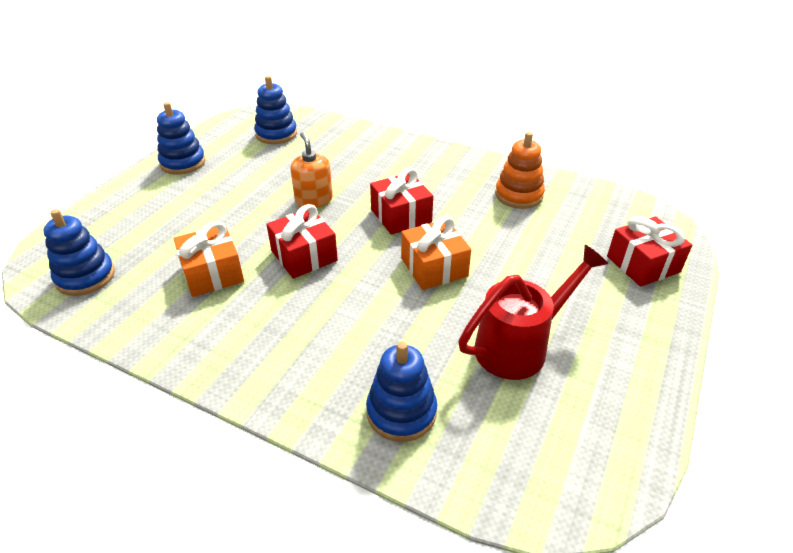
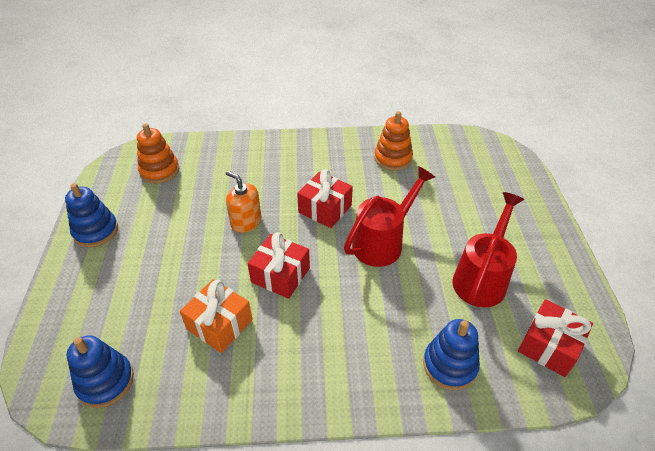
camera: 30 degrees left, 5 degrees up
blue stacking toy [254,76,297,144] -> orange stacking toy [137,123,179,184]
orange gift [401,216,471,290] -> red watering can [344,166,435,267]
red gift [607,216,692,287] -> red gift moved to [518,299,593,377]

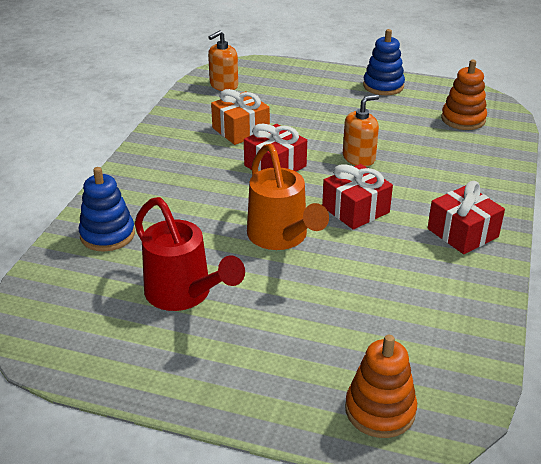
camera: 110 degrees right, 10 degrees down
blue stacking toy [67,336,134,408] -> orange soap dispenser [208,30,238,91]
red watering can [344,166,435,267] -> orange watering can [247,144,329,250]
orange stacking toy [374,111,413,171] -> orange stacking toy moved to [345,335,417,438]
red gift [518,299,593,377] -> red gift moved to [428,181,505,254]

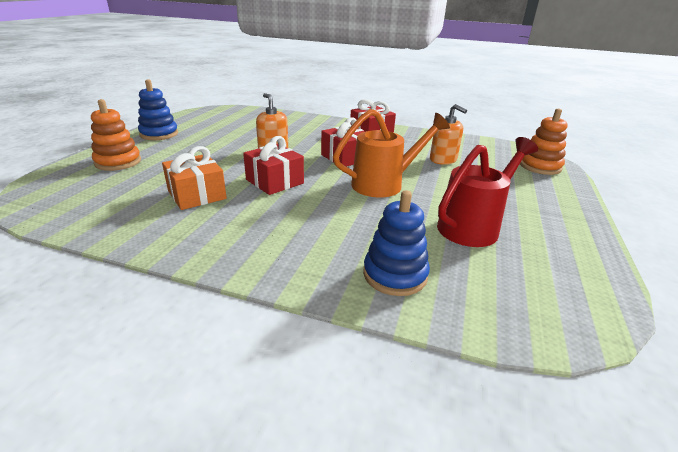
camera: 90 degrees left, 5 degrees down
orange soap dispenser [208,30,238,91] -> orange soap dispenser moved to [430,104,467,165]
orange stacking toy [441,60,487,130] -> orange stacking toy moved to [91,99,141,171]

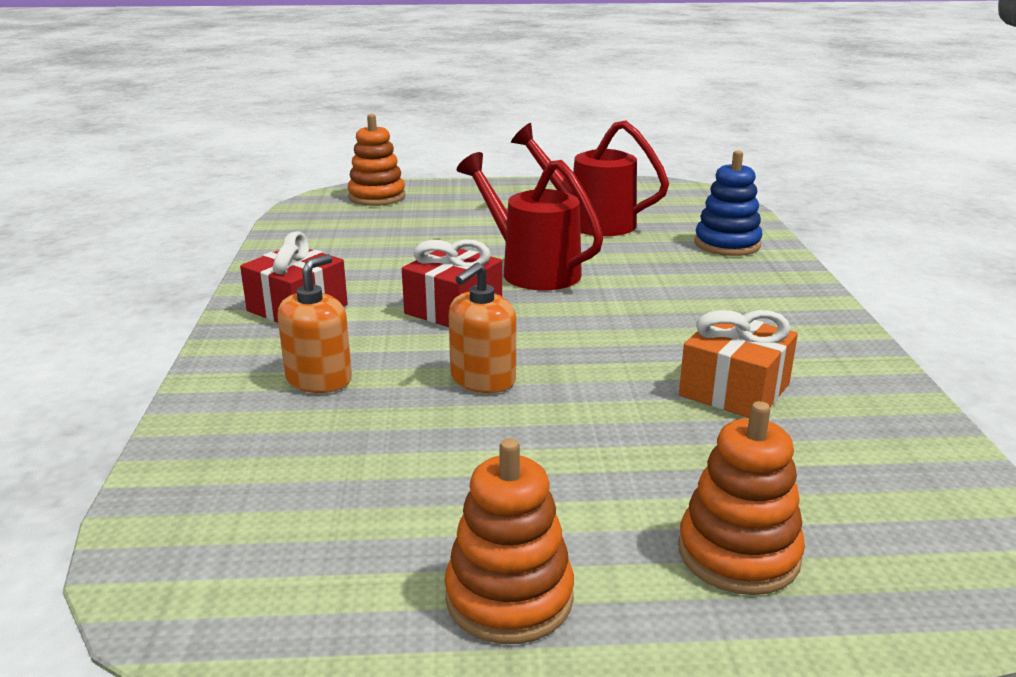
camera: 110 degrees left, 5 degrees down
blue stacking toy [138,79,178,140] -> orange stacking toy [445,438,574,644]
red gift [243,136,304,195] -> none
orange watering can [333,109,450,197] -> red watering can [457,152,604,290]
orange soap dispenser [430,104,467,165] -> orange soap dispenser moved to [277,254,352,393]

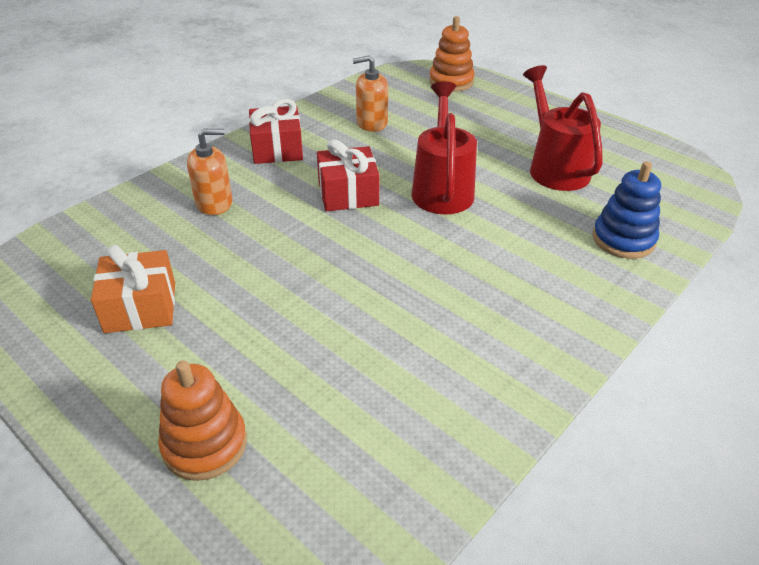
camera: 45 degrees right, 15 degrees up
orange stacking toy [445,438,574,644] -> none
orange soap dispenser [448,262,516,393] -> orange soap dispenser moved to [353,56,388,132]
orange gift [679,310,798,418] -> orange gift moved to [91,245,175,333]

